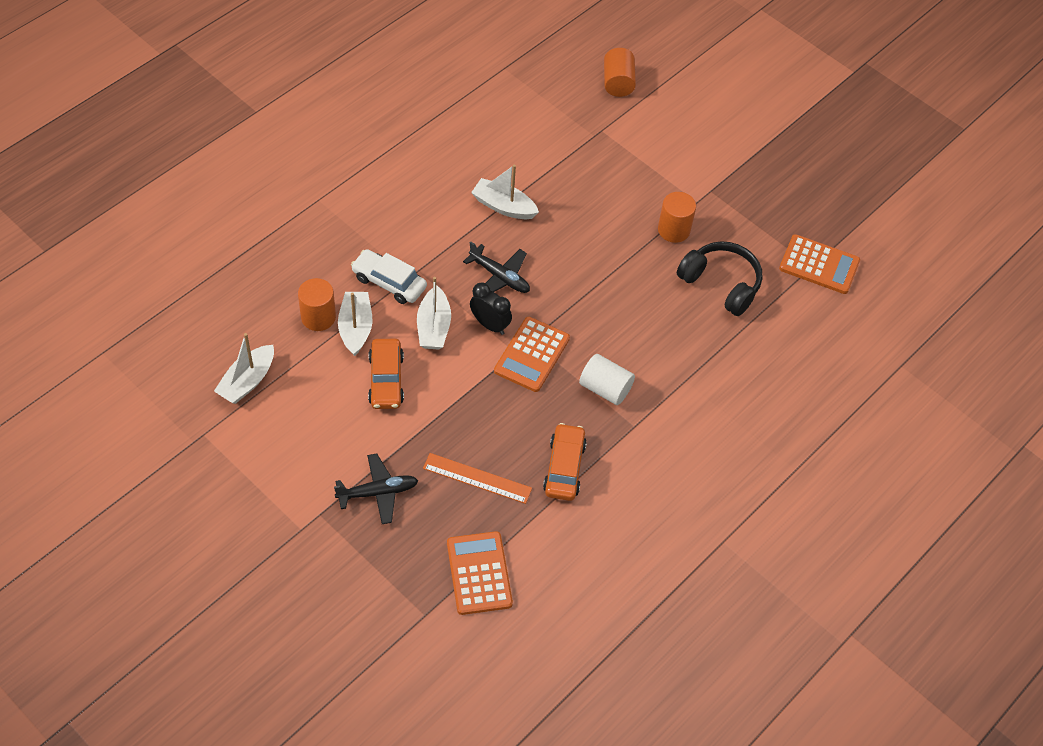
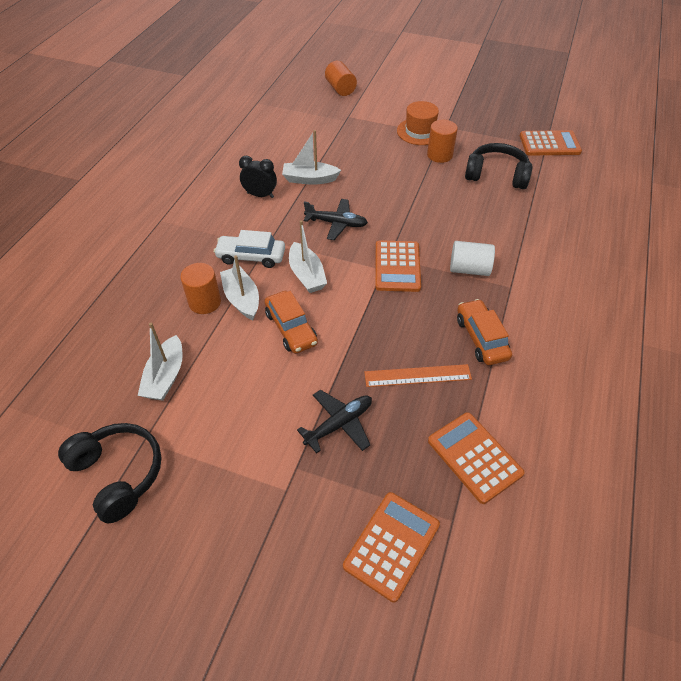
camera: 20 degrees left, 5 degrees down
black clock [470,283,512,335] -> black clock moved to [239,156,277,198]
none -> black headphones [58,423,162,523]
none -> orange calculator [343,492,440,603]
none -> orange hat [397,101,439,145]

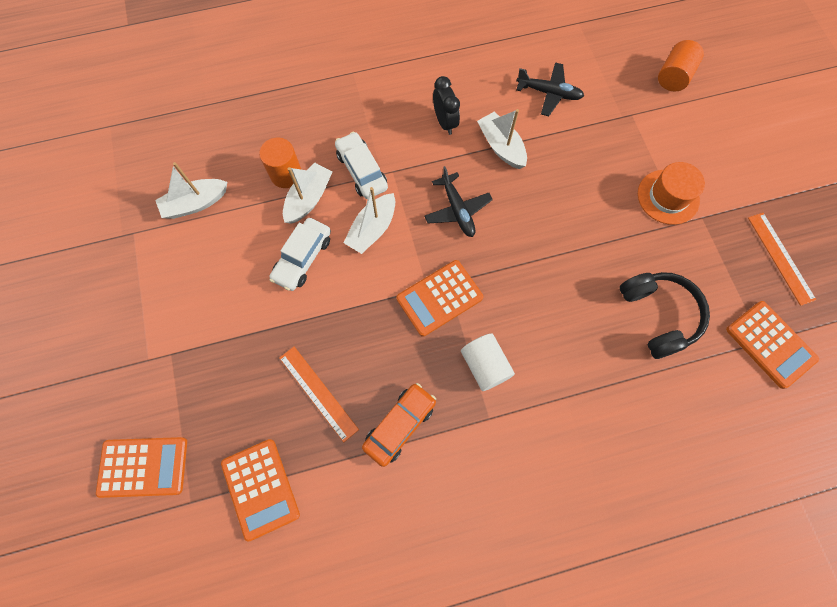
camera: 55 degrees right, 20 degrees up
black headphones [58,423,162,523] -> none
orange car [264,291,318,354] -> white car [269,218,331,291]
black plane [297,390,372,454] -> black plane moved to [516,62,584,116]
orange cylinder [427,120,458,163] -> none
orange calculator [428,412,525,504] -> orange calculator turned 135 degrees clockwise [221,439,300,542]
none -> orange ruler [748,213,816,306]

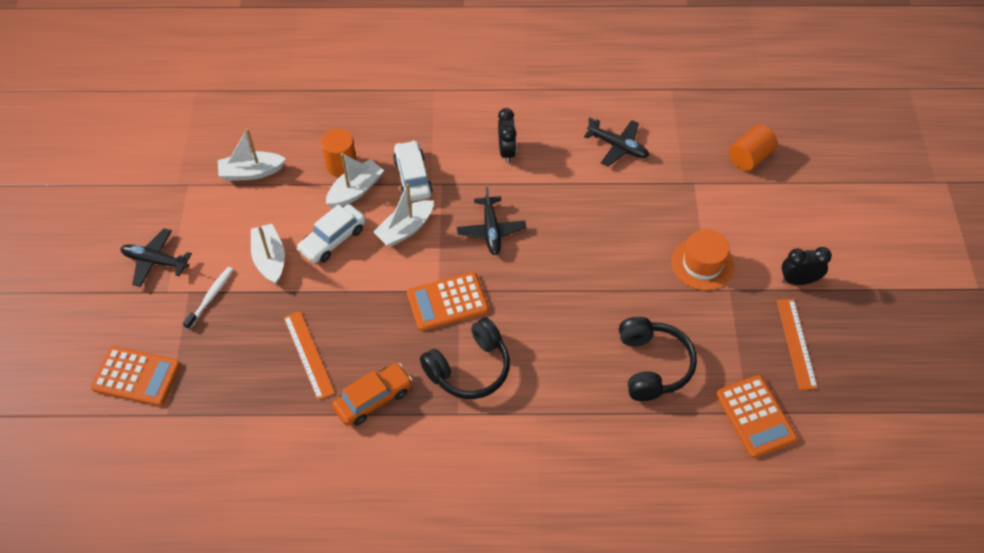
camera: 15 degrees right, 15 degrees down
orange calculator [221,439,300,542] -> none
white cylinder [461,333,515,391] -> black headphones [420,317,510,399]
white boat [477,109,527,169] -> white boat moved to [251,224,285,285]
none -> black plane [120,229,192,287]
none -> white toothbrush [183,267,234,330]
none -> black clock [781,247,832,285]

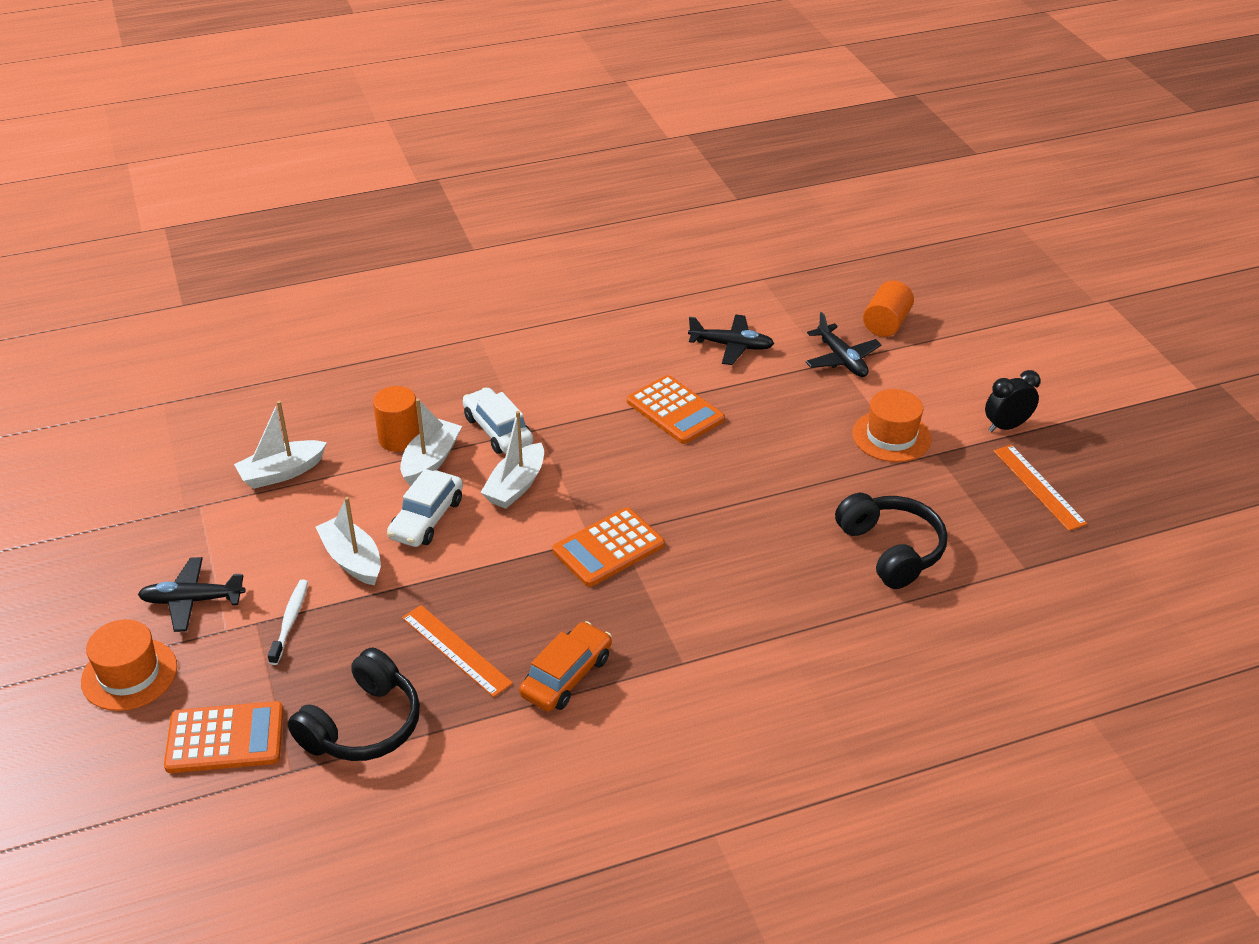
camera: 20 degrees left, 15 degrees down
black headphones [420,317,510,399] -> black headphones moved to [288,648,420,761]
black plane [457,187,526,255] -> black plane moved to [805,312,881,377]
black clock [498,108,516,163] -> none
orange calculator [716,375,798,458] -> orange calculator moved to [627,375,725,444]
none -> orange hat [81,619,177,711]

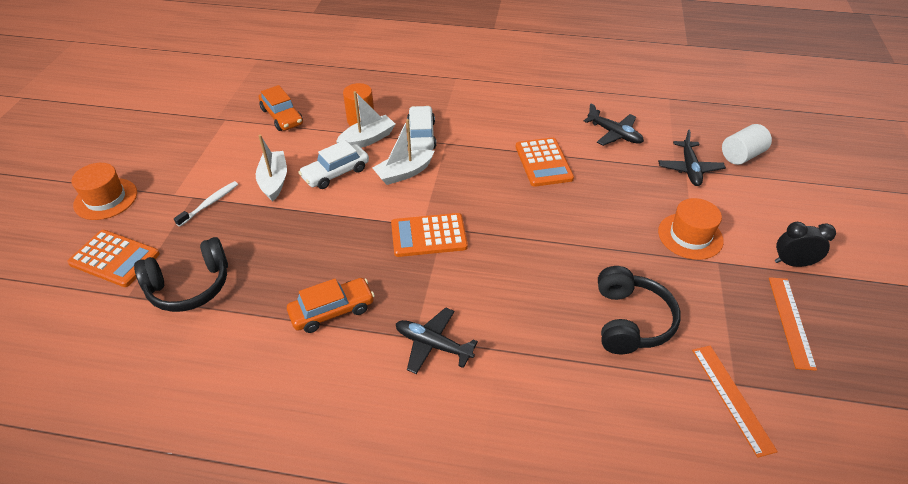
camera: 30 degrees right, 5 degrees up
black plane [138,557,246,632] -> black plane moved to [396,307,478,374]
white boat [234,401,327,489] -> orange car [259,85,303,131]
orange ruler [402,605,513,697] -> orange ruler moved to [692,345,778,458]
orange cylinder [863,281,914,337] -> white cylinder [722,124,772,165]

